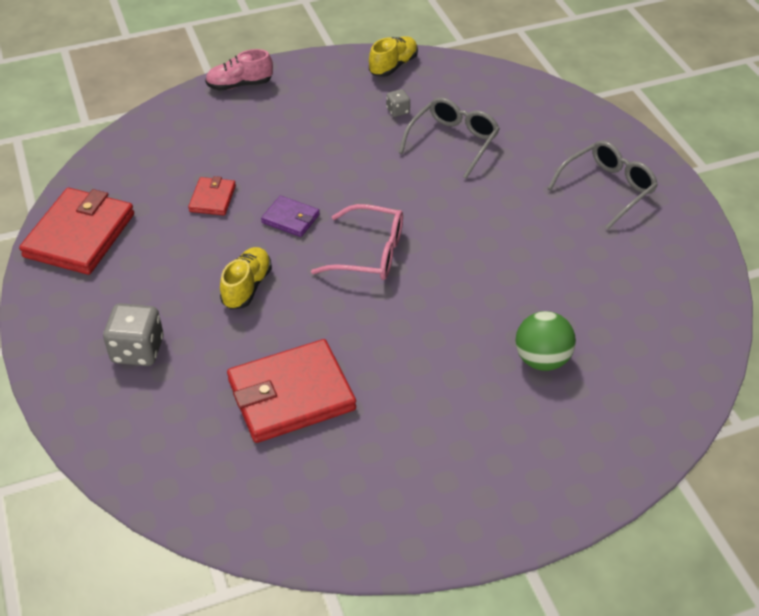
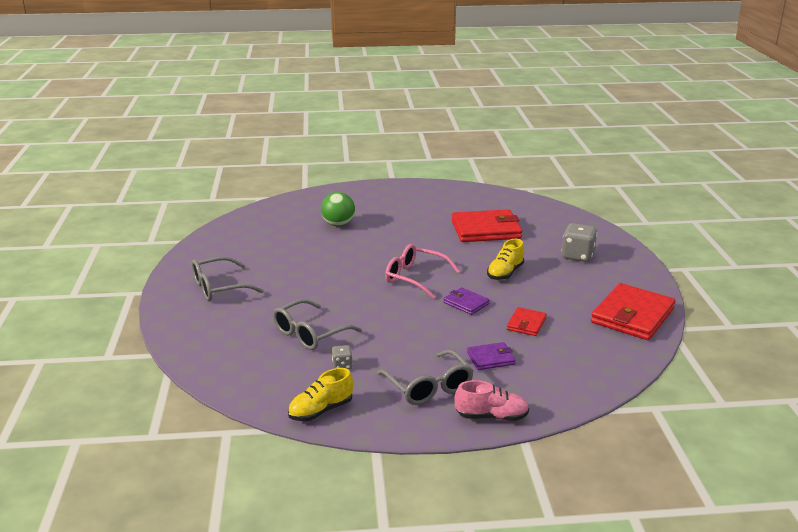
camera: 165 degrees left, 20 degrees down
none -> grey glasses [377,350,473,405]
none -> purple wallet [467,342,516,370]

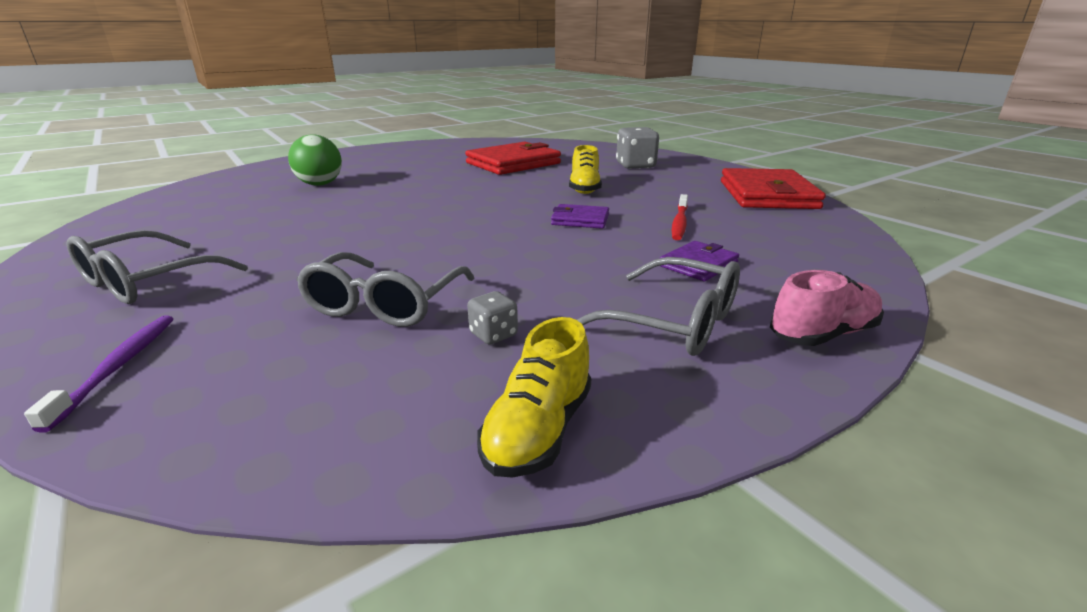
camera: 30 degrees left, 0 degrees up
pink glasses [385,244,460,299] -> none
red wallet [507,307,547,336] -> red toothbrush [672,194,688,240]
none -> purple toothbrush [24,315,173,433]

